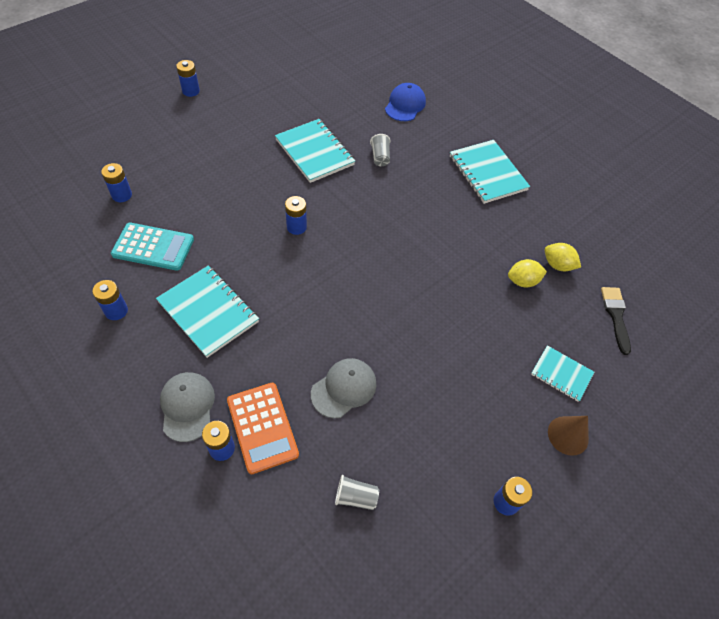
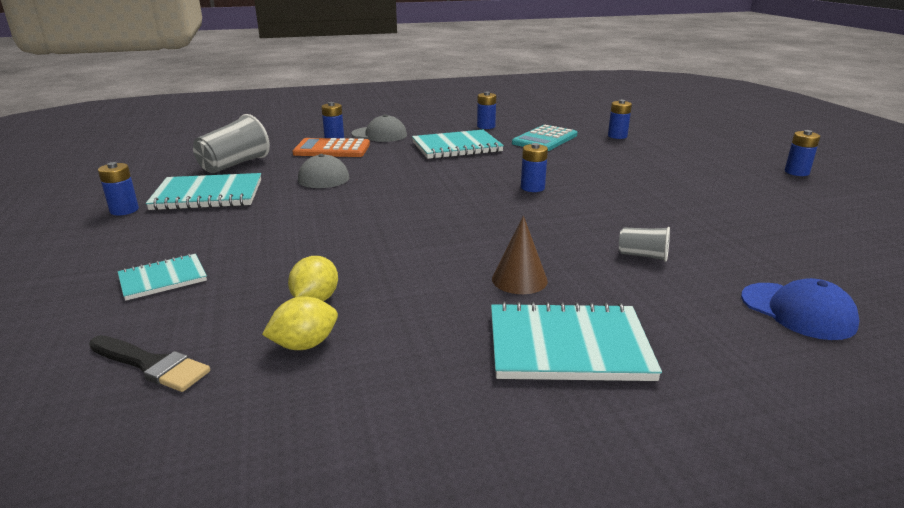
camera: 120 degrees right, 30 degrees down
turquoise notebook [275,119,355,183] -> turquoise notebook moved to [146,173,261,211]
grey cup [335,475,379,510] -> grey cup [193,114,270,173], size x1.88
brown cone [548,416,589,456] -> brown cone moved to [492,216,548,294]

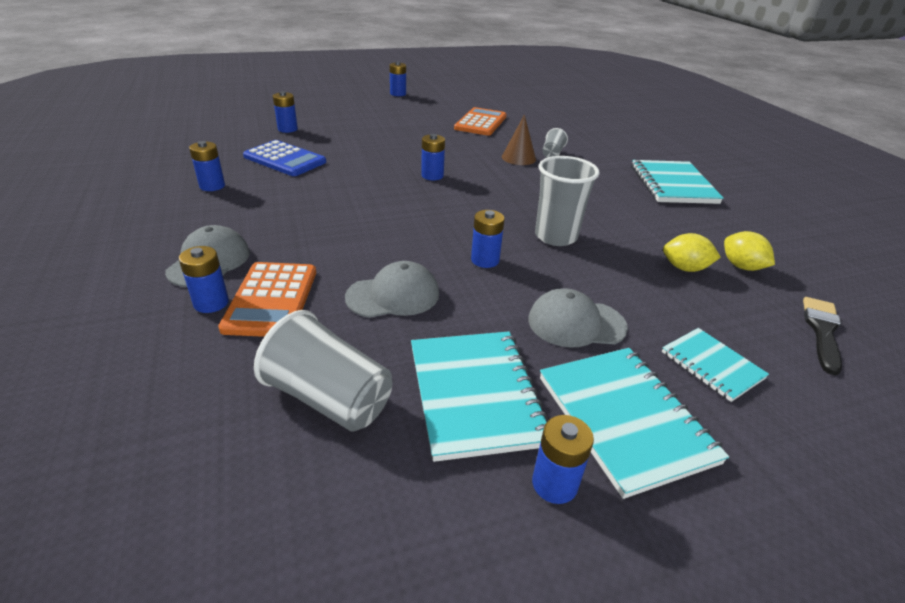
camera: 95 degrees left, 10 degrees up
turquoise notebook [412,130,504,159] -> turquoise notebook moved to [540,348,729,499]
brown cone [492,216,548,294] -> brown cone moved to [502,114,536,165]
turquoise calculator [512,125,577,151] -> blue calculator [243,140,326,176]
blue cap [741,278,860,340] -> none
none -> orange calculator [454,107,507,136]
none -> blue battery [471,210,505,268]
none -> grey cap [528,288,628,348]
none -> grey cup [535,156,600,246]

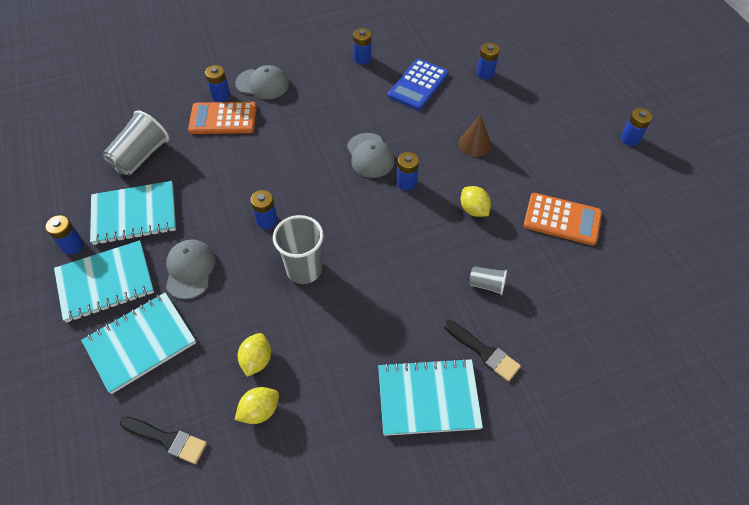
camera: 90 degrees right, 20 degrees up
grey cap [345,261,439,318] -> grey cap moved to [347,133,394,178]
brown cone [502,114,536,165] -> brown cone moved to [459,114,491,157]
turquoise notebook [662,328,769,402] -> turquoise notebook [81,292,196,394], size x1.69
none -> black brush [444,320,521,382]
none -> yellow lemon [461,186,491,217]

